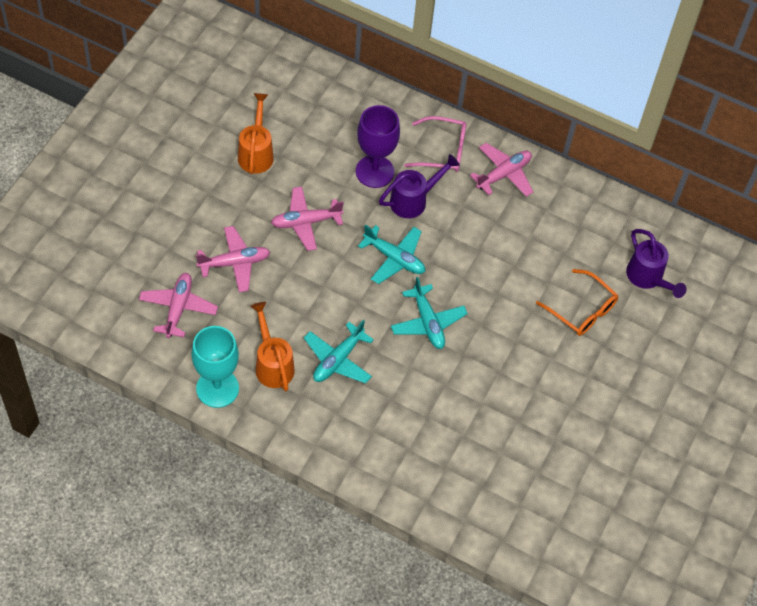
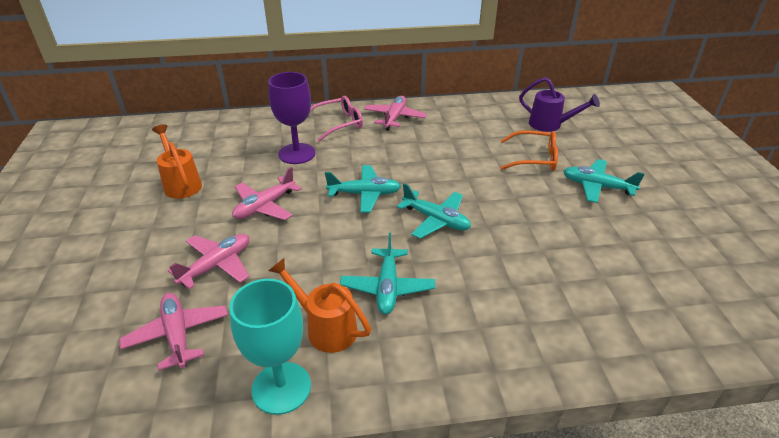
camera: 30 degrees left, 20 degrees down
purple watering can [379,154,460,218] -> none
none -> turquoise plane [563,159,645,203]

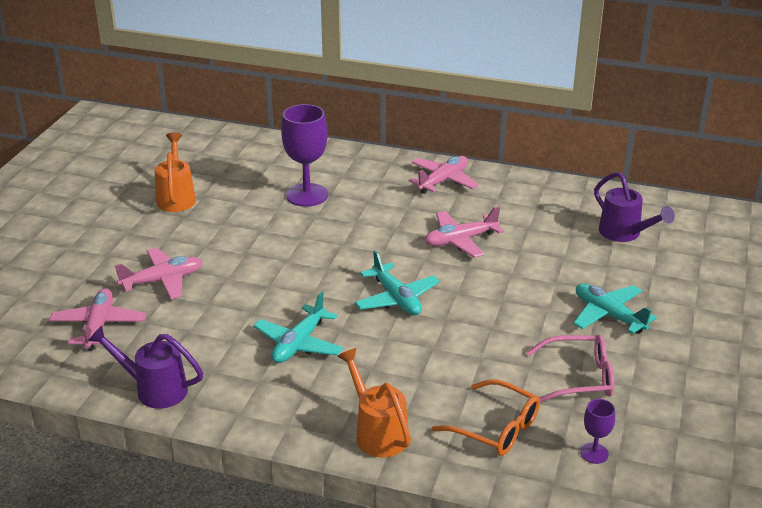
camera: 25 degrees right, 5 degrees down
turquoise goblet [229,279,311,415] -> purple watering can [88,325,203,409]
pink plane [232,167,302,220] -> pink plane moved to [425,207,504,258]
orange watering can [268,258,371,353] -> orange watering can moved to [337,348,411,457]
pink glasses [310,96,363,142] -> pink glasses moved to [527,335,614,403]
turquoise plane [325,165,401,213] -> none
orange glasses [500,130,558,171] -> orange glasses moved to [432,379,540,456]
none -> purple goblet [580,399,615,464]

